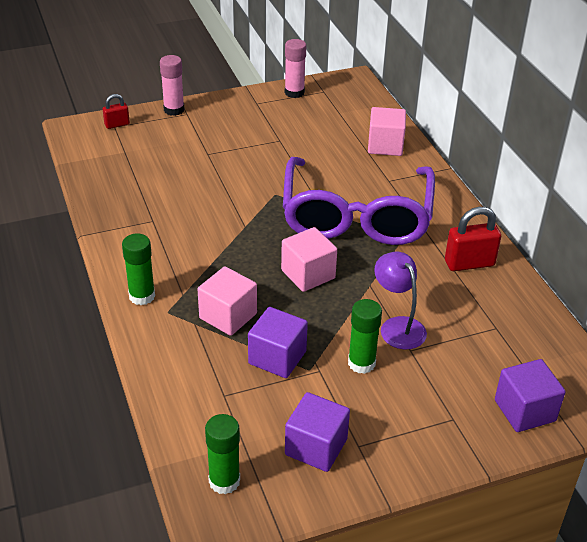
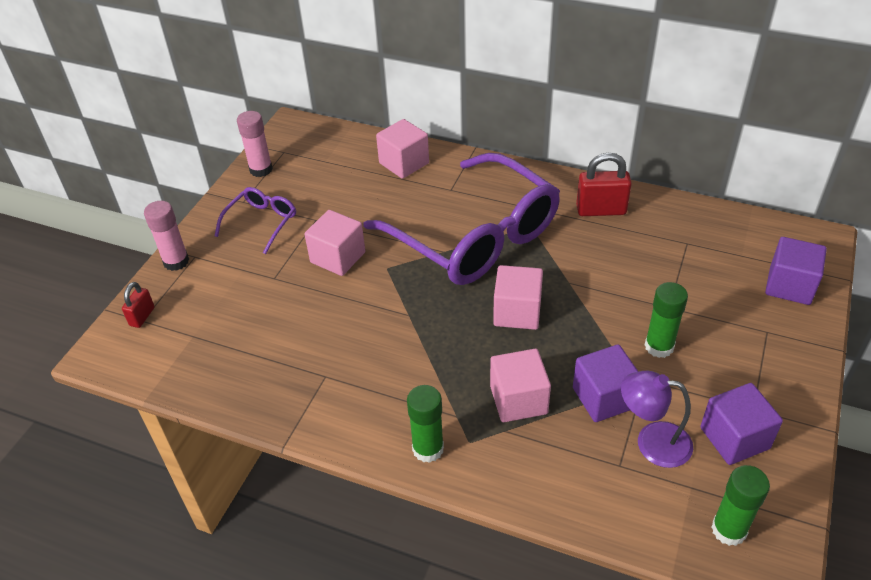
camera: 45 degrees left, 5 degrees up
purple lamp [374,252,427,349] -> purple lamp moved to [621,371,693,468]
red padlock [445,207,501,271] -> red padlock turned 60 degrees clockwise [576,153,632,216]
none -> purple glasses [215,187,296,254]
none -> pink cube [304,210,365,276]

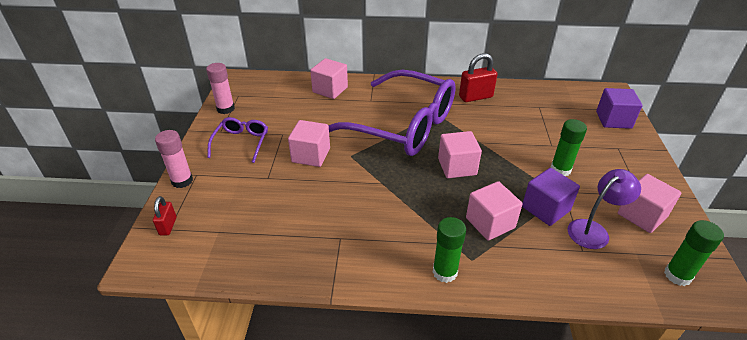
camera: 20 degrees left, 5 degrees down
purple lamp [621,371,693,468] -> purple lamp turned 150 degrees clockwise [568,169,641,249]
purple cube [700,383,783,465] -> pink cube [618,174,681,233]

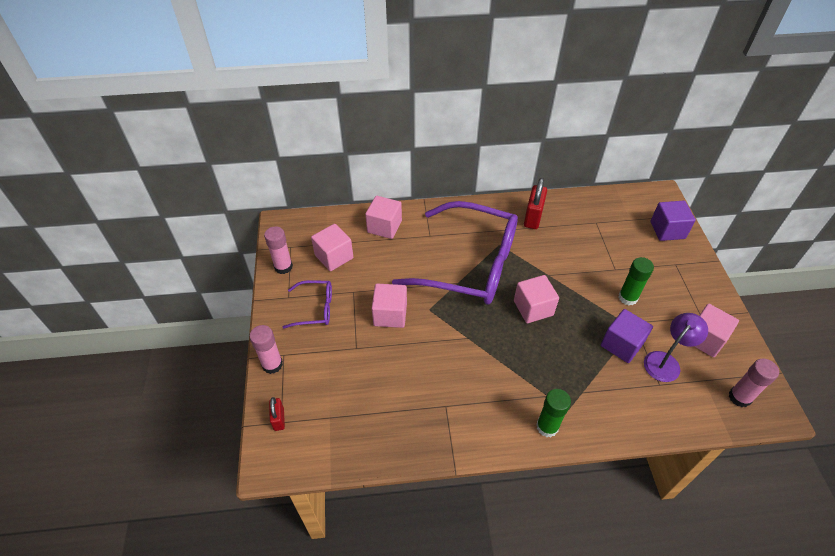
camera: 10 degrees left, 10 degrees up
purple glasses [208,117,268,163] -> purple glasses turned 90 degrees clockwise [282,280,332,329]
red padlock [459,53,498,102] -> red padlock turned 45 degrees counterclockwise [524,178,547,229]
pink cube [466,181,523,241] -> pink cube moved to [311,224,353,271]
green glue stick [664,220,724,286] -> pink glue stick [729,358,779,407]

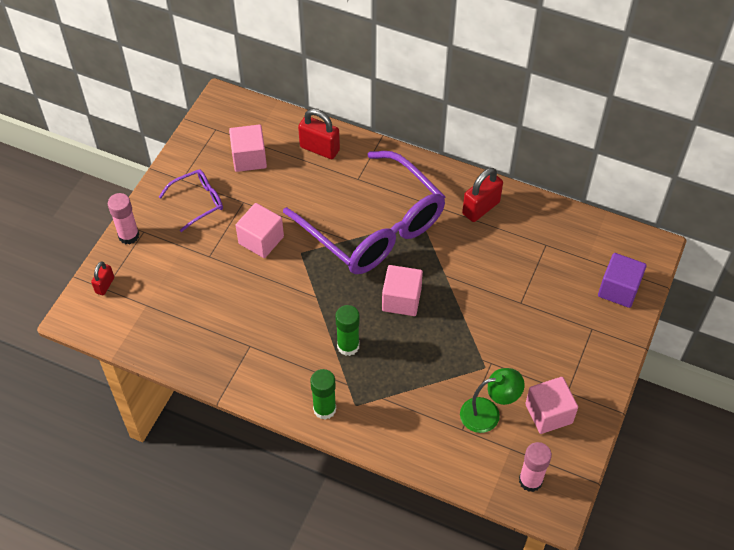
camera: 30 degrees right, 5 degrees up
pink glue stick [264,226,293,274] -> none
purple glasses [282,280,332,329] -> purple glasses turned 60 degrees counterclockwise [159,169,223,232]
pink cube [365,196,402,239] -> red padlock [298,109,340,159]
purple cube [601,309,653,363] -> none
green glue stick [618,257,654,305] -> green glue stick moved to [335,305,360,356]
purple lamp [644,313,708,382] -> green lamp [460,368,525,433]

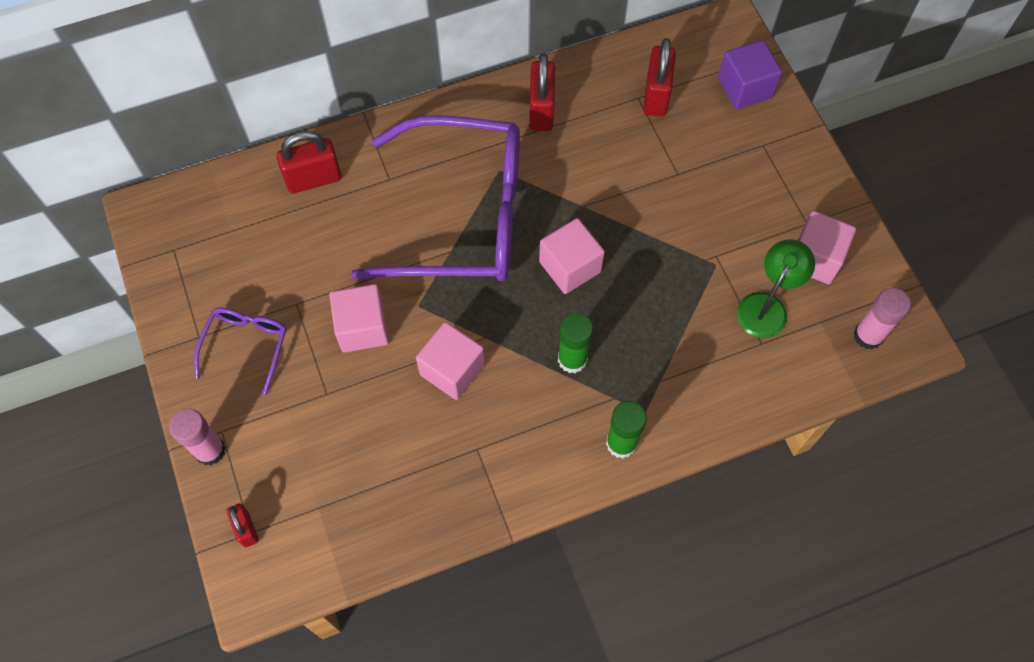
camera: 45 degrees left, 10 degrees up
pink cube [229,124,267,172] -> pink cube moved to [416,322,485,400]
none -> red padlock [643,38,676,117]

